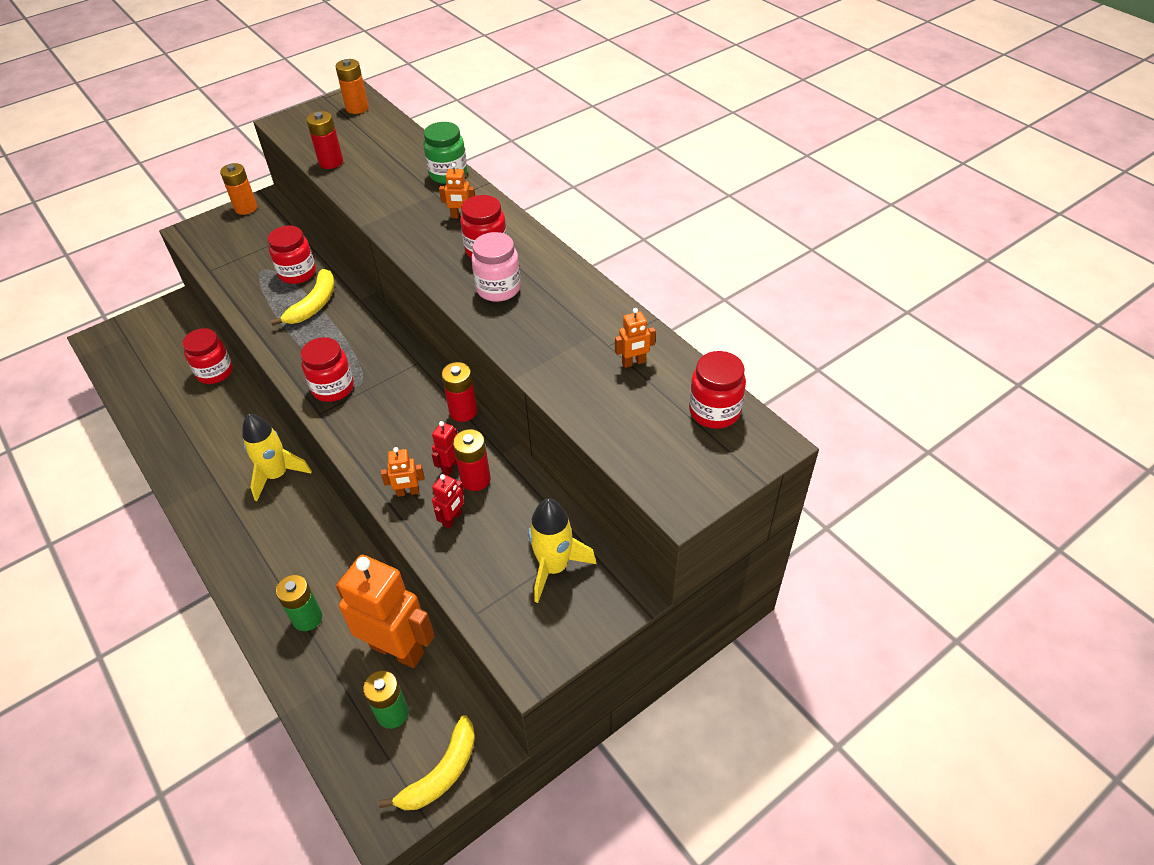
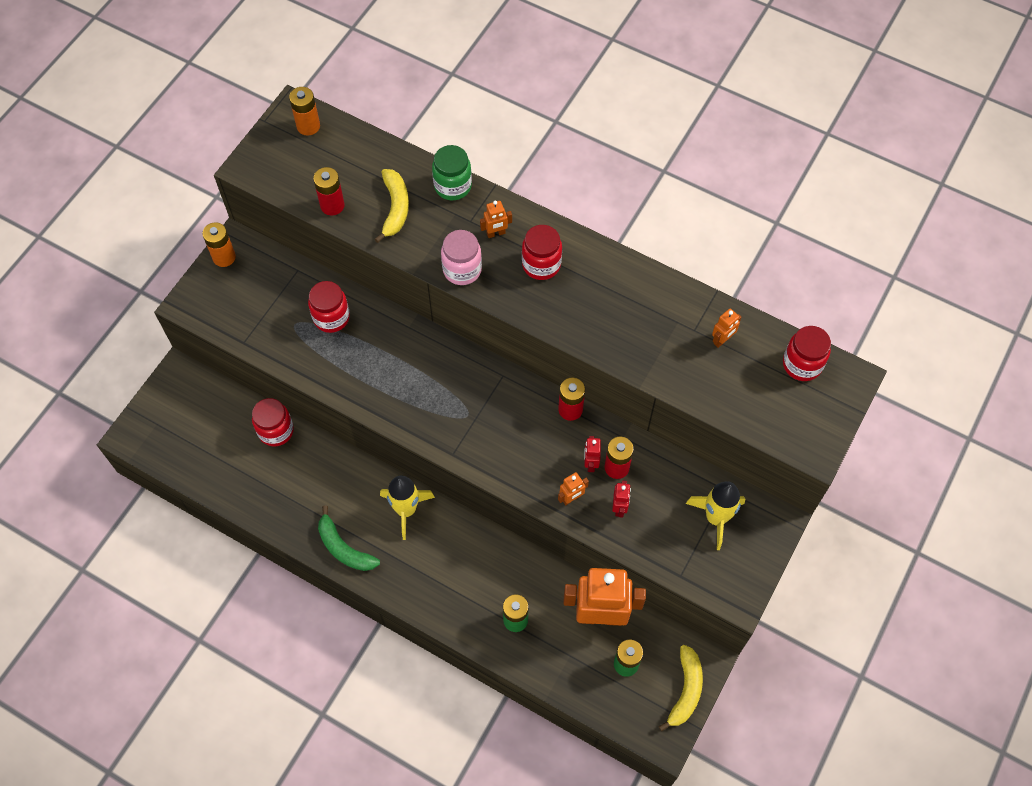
camera: 25 degrees left, 15 degrees up
yellow banana [270,269,335,326] -> yellow banana moved to [375,169,409,243]
red jar [301,337,354,402] -> none
pink jar [471,232,521,302] -> pink jar moved to [441,230,482,285]
none -> green banana [318,505,380,571]

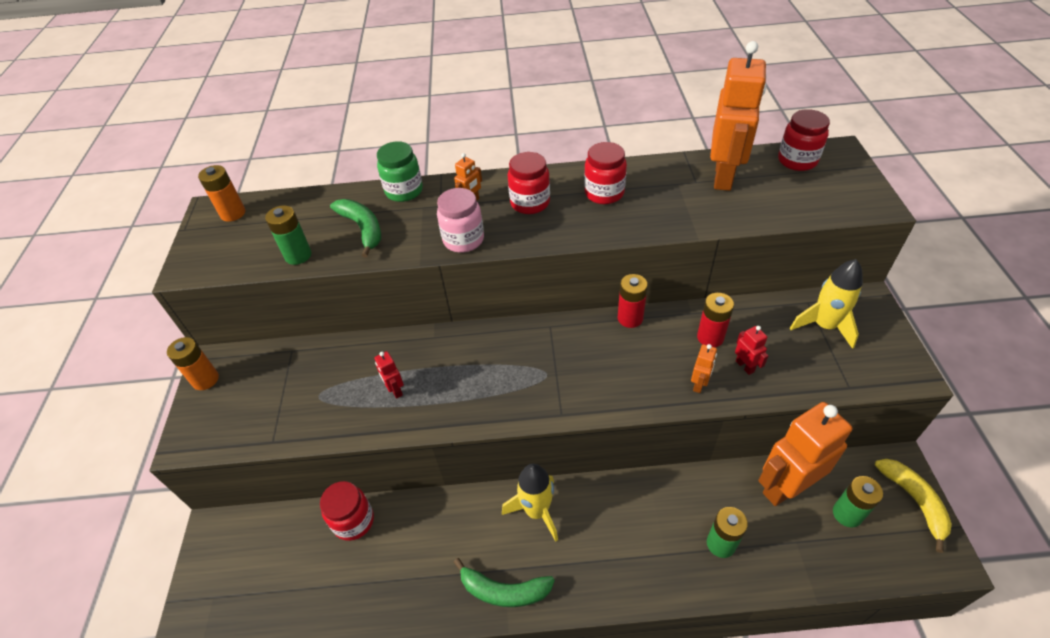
camera: 30 degrees left, 15 degrees down
red jar [308,281,350,333] -> red jar moved to [584,142,627,204]
red battery [313,167,345,215] -> green battery [265,205,312,265]
yellow banana [375,169,409,243] -> green banana [330,199,381,258]
red robot [584,436,601,472] -> red robot moved to [375,351,404,399]
orange robot [712,308,741,348] -> orange robot [710,41,766,191], size x2.39

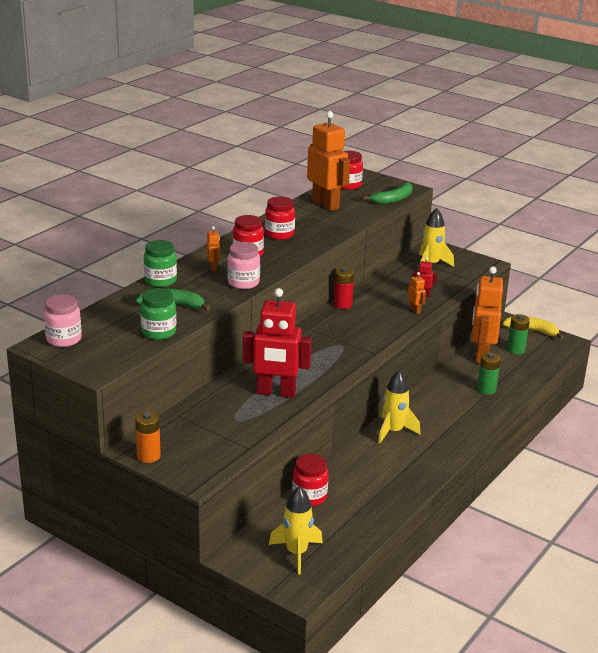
camera: 55 degrees left, 20 degrees down
orange battery [198,165,245,222] -> pink jar [44,294,82,347]
green battery [265,205,312,265] -> green jar [140,288,176,340]
red robot [375,351,404,399] -> red robot [243,288,312,398], size x2.39
green banana [454,558,555,607] -> green banana moved to [363,182,413,204]
red battery [697,293,734,347] -> none
none -> yellow rocket [269,486,323,574]

